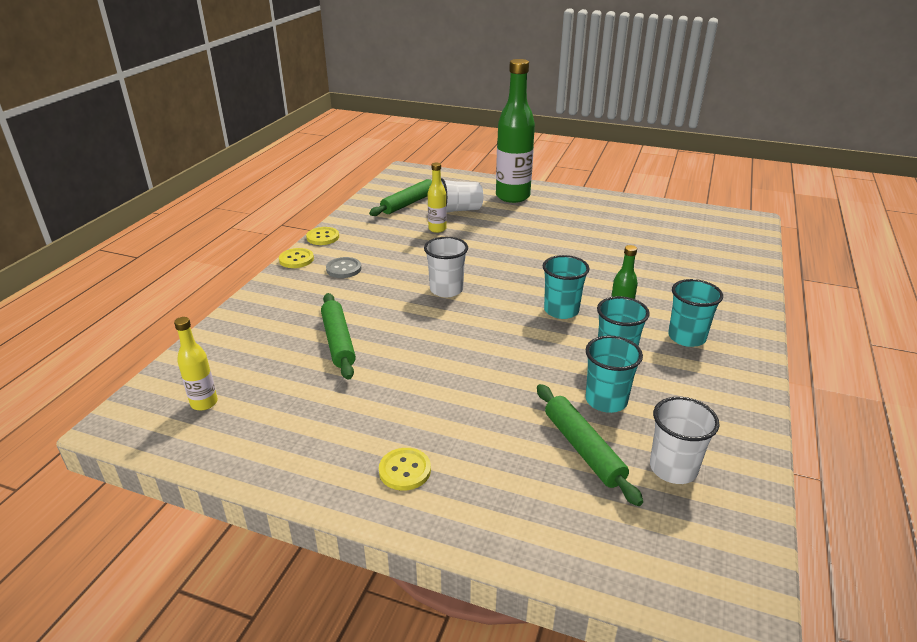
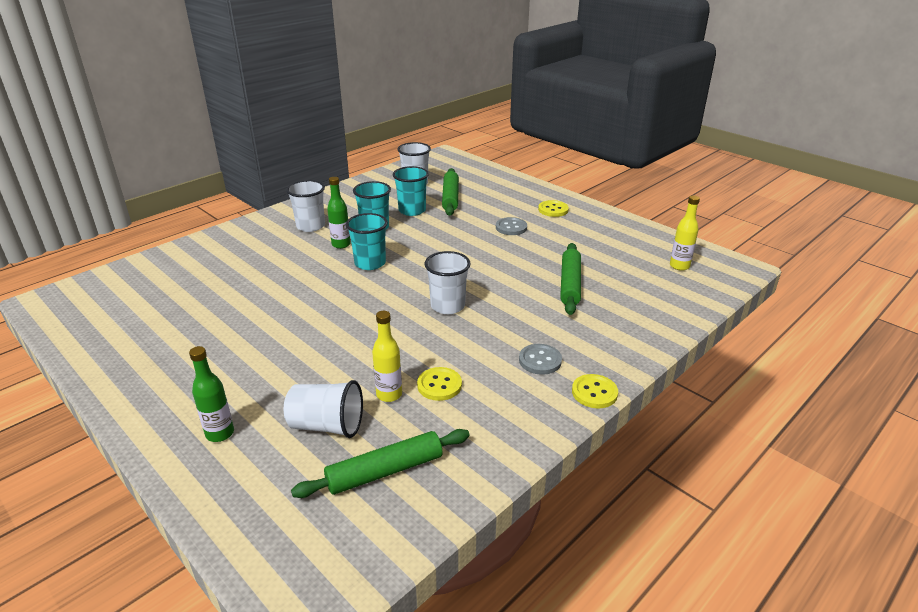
camera: 155 degrees left, 0 degrees up
yellow button [306,227,339,245] -> yellow button moved to [417,367,462,401]
green bottle [496,59,535,203] -> green bottle [189,346,234,442], size x0.48
turquoise cup [668,279,723,347] -> white cup [286,180,325,232]
none -> grey button [496,217,527,235]

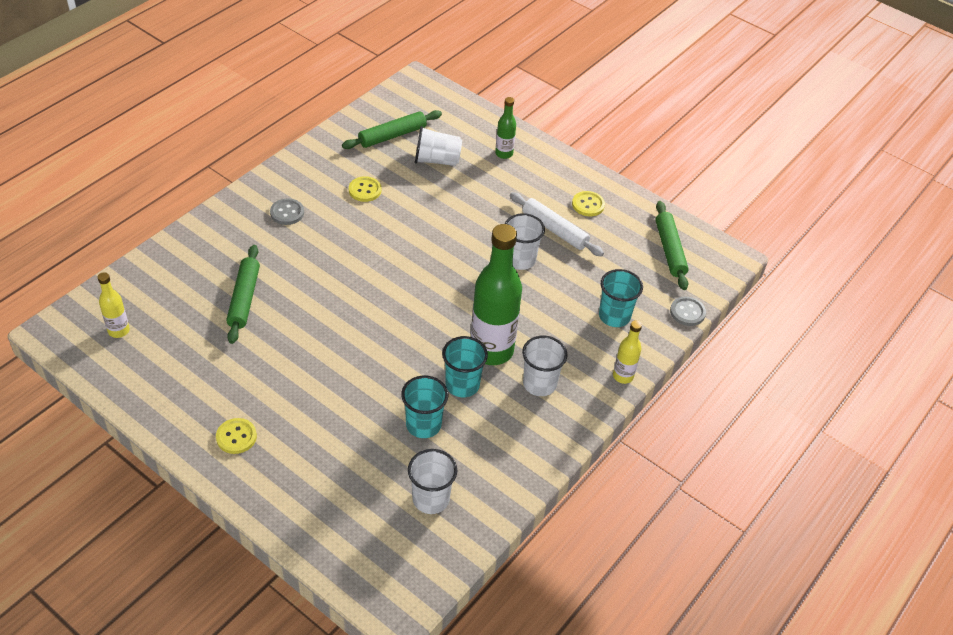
camera: 170 degrees right, 15 degrees up
green bottle [327,177,351,249] -> green bottle [471,224,522,365], size x2.09
turquoise cup [346,213,388,270] -> turquoise cup moved to [599,269,643,327]
yellow bottle [372,311,402,402] -> yellow bottle moved to [613,320,642,384]
white cup [424,251,471,314] -> white cup moved to [505,213,545,270]
green rolling pin [442,168,459,216] -> green rolling pin moved to [655,201,689,290]
grey button [496,217,527,235] -> grey button moved to [670,297,706,326]
yellow button [572,374,618,409] -> yellow button moved to [572,191,605,217]
none -> white rolling pin [510,192,604,256]

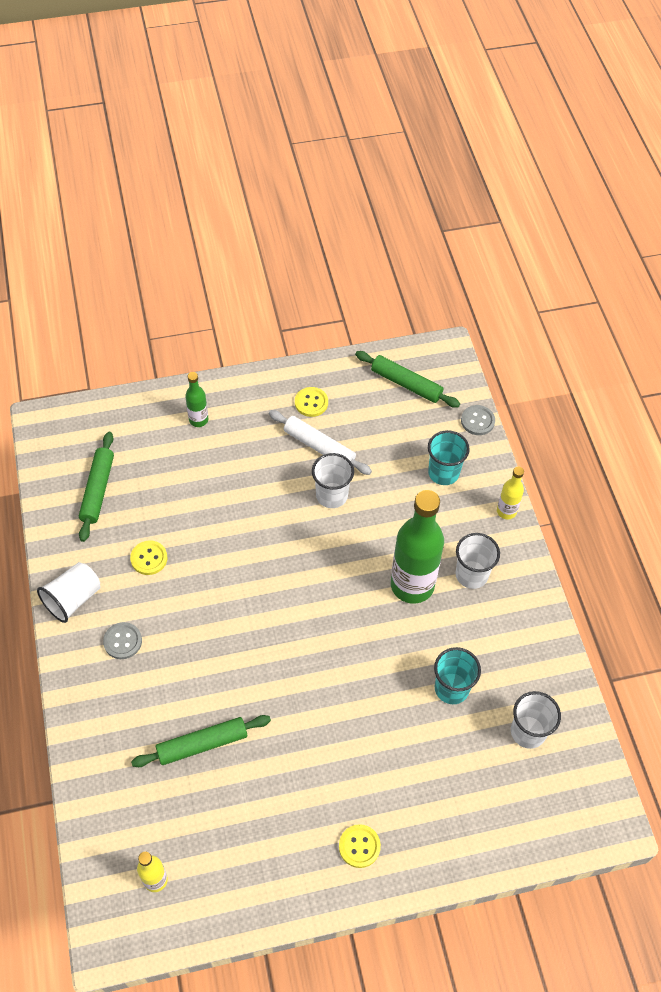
camera: 50 degrees left, 10 degrees up
green rolling pin [226,245,260,344] -> green rolling pin turned 60 degrees counterclockwise [131,715,271,767]
white cup [415,126,462,166] -> white cup moved to [37,562,100,623]
turquoise cup [442,336,488,397] -> none
white rolling pin [510,192,604,256] -> white rolling pin turned 45 degrees clockwise [269,410,372,475]

